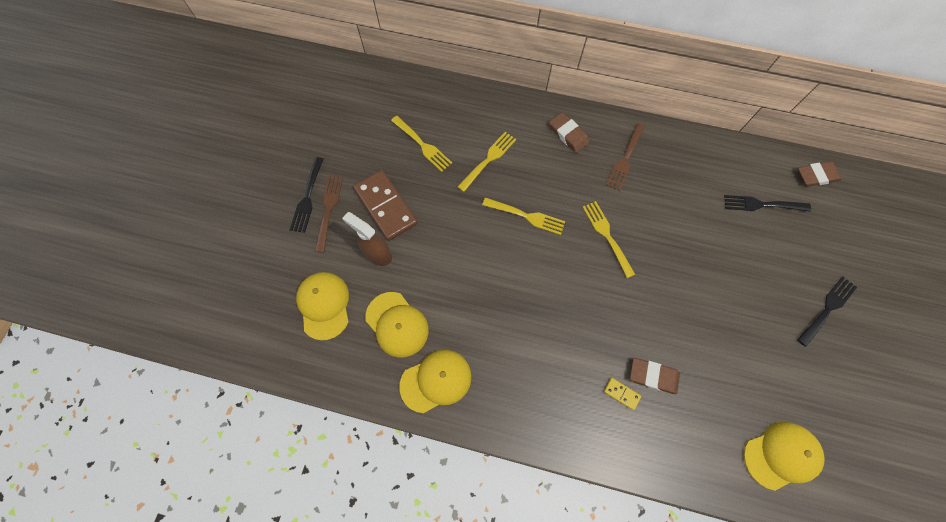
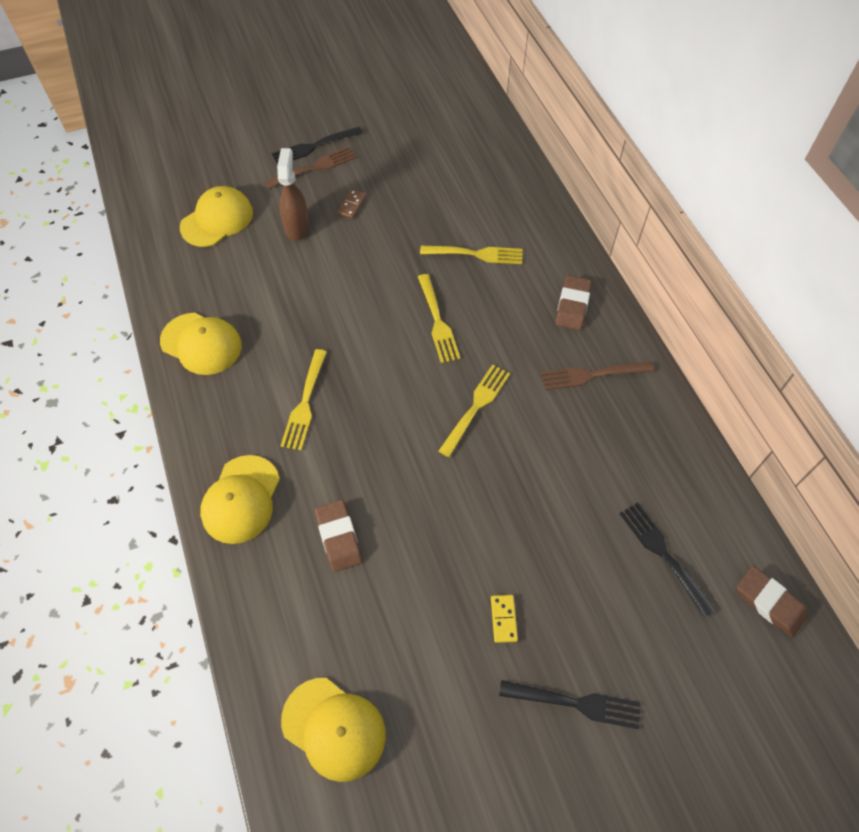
camera: 55 degrees right, 10 degrees down
brown domino [353,170,418,241] -> brown domino [337,189,366,219], size x0.42
yellow cap [365,292,429,358] -> yellow cap moved to [200,455,280,544]
yellow fork [391,116,452,172] -> yellow fork moved to [281,349,327,450]
yellow domino [604,378,641,410] -> yellow domino moved to [491,595,518,643]

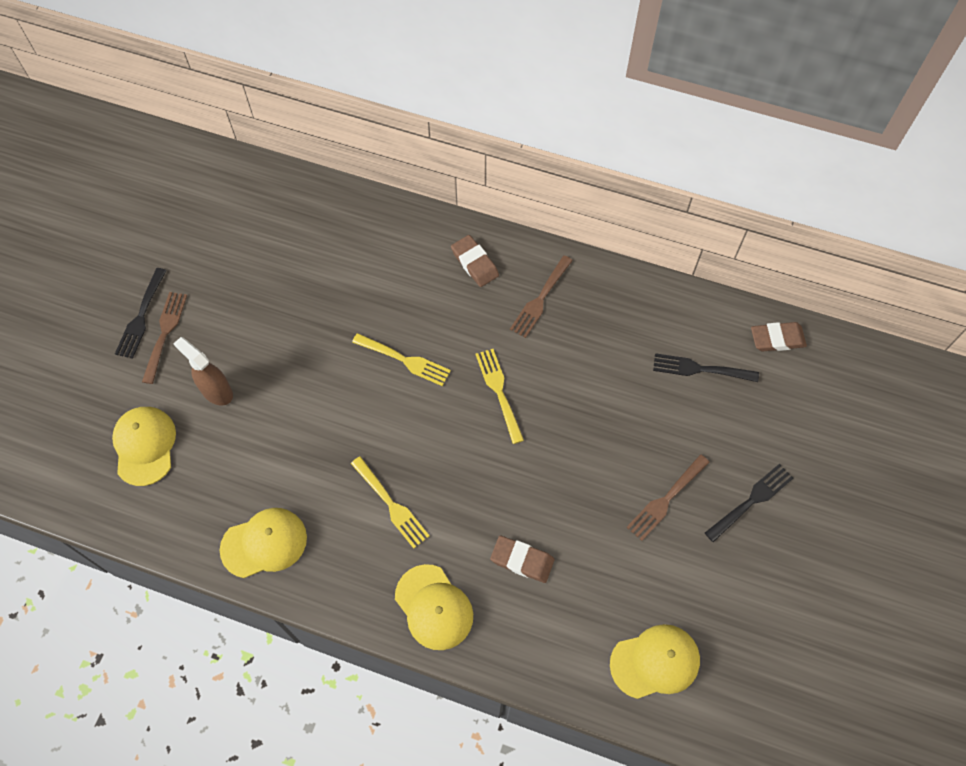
camera: 50 degrees left, 5 degrees up
brown domino [337,189,366,219] -> none
yellow fork [420,246,523,264] -> none
yellow domino [491,595,518,643] -> brown fork [626,454,710,541]

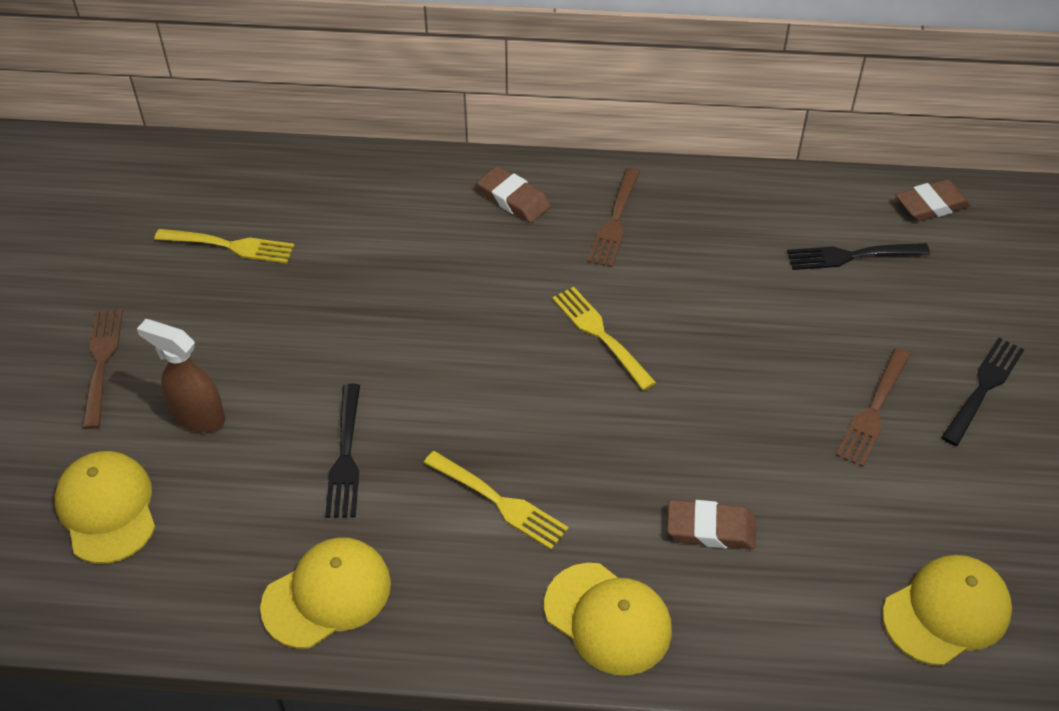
camera: 15 degrees left, 15 degrees down
black fork [115,268,167,359] -> black fork moved to [325,383,360,518]
yellow fork [352,333,451,386] -> yellow fork moved to [154,229,295,263]

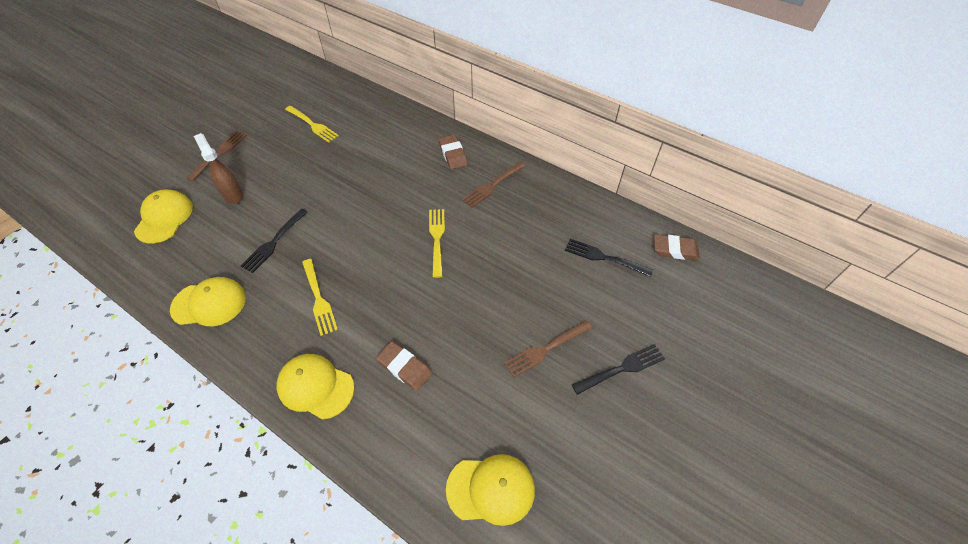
camera: 30 degrees right, 5 degrees up
yellow cap [544,563,672,676] -> yellow cap turned 135 degrees clockwise [277,354,355,420]

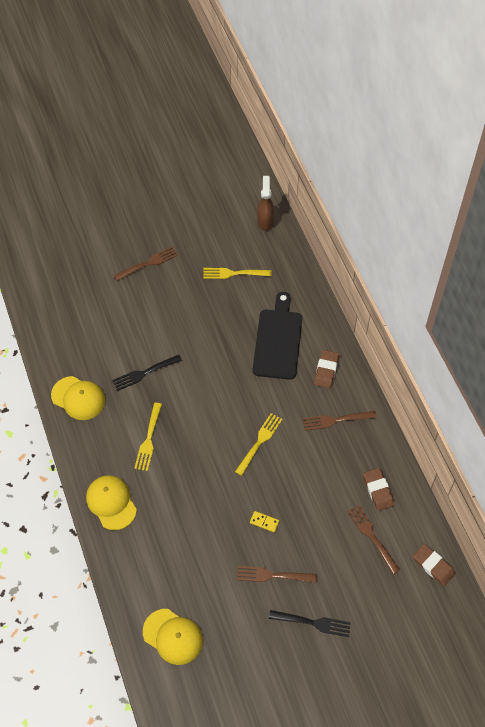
camera: 35 degrees right, 5 degrees up
yellow cap [134,189,193,244] -> none
brown spray bottle [194,133,244,204] -> brown spray bottle moved to [257,176,274,231]
yellow fork [285,106,339,143] -> yellow fork turned 105 degrees clockwise [203,268,271,279]
brown eraser [376,341,432,391] -> brown eraser moved to [363,468,394,511]
black fork [565,239,653,277] -> brown fork [347,505,400,574]
none -> yellow domino [250,511,279,532]
none -> black cutting board [253,292,302,380]

